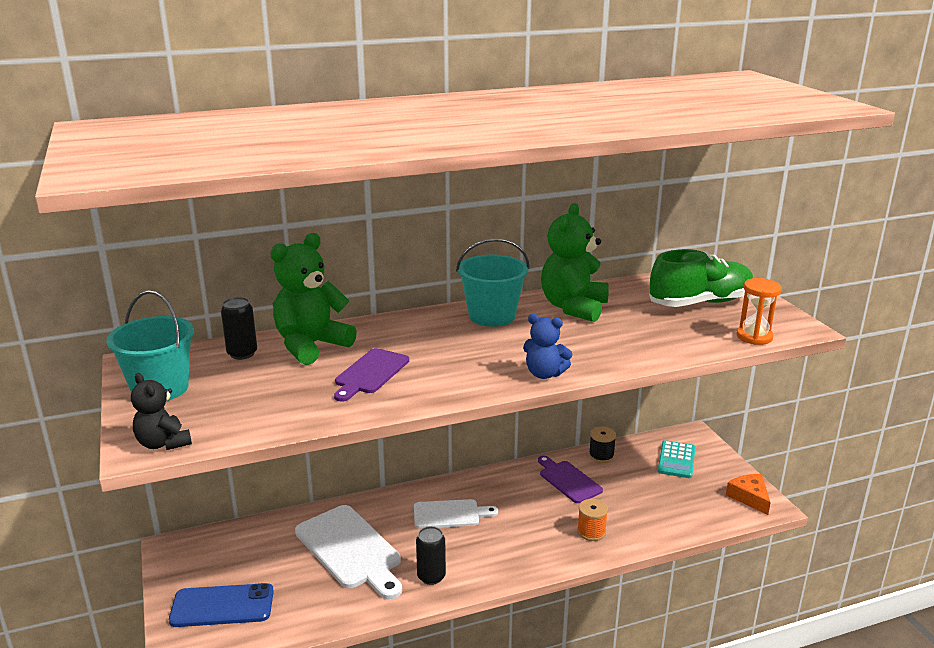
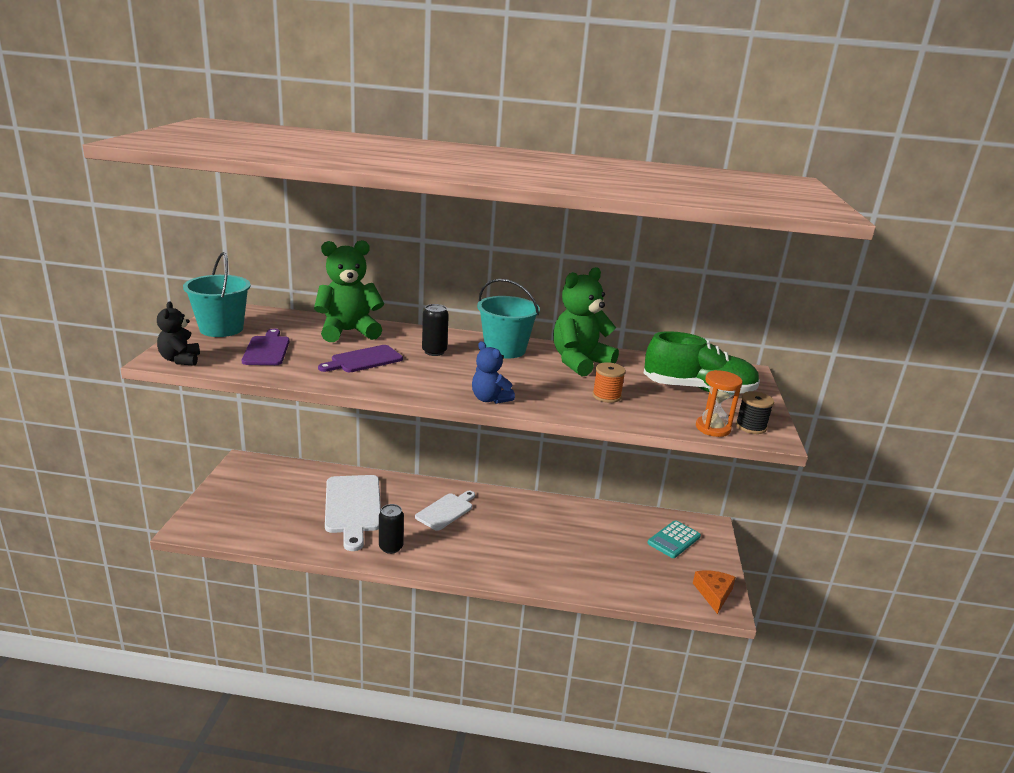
camera: 25 degrees right, 0 degrees up
blue phone [169,583,274,627] -> none
black can [221,297,257,360] -> black can moved to [422,304,449,356]
white cutting board [414,499,498,529] -> white cutting board turned 75 degrees counterclockwise [415,491,475,531]
purple cutting board [538,456,603,503] -> purple cutting board moved to [242,329,290,365]
orange spool [577,499,608,541] -> orange spool moved to [592,362,626,403]
black spool [589,426,616,463] -> black spool moved to [736,391,774,434]

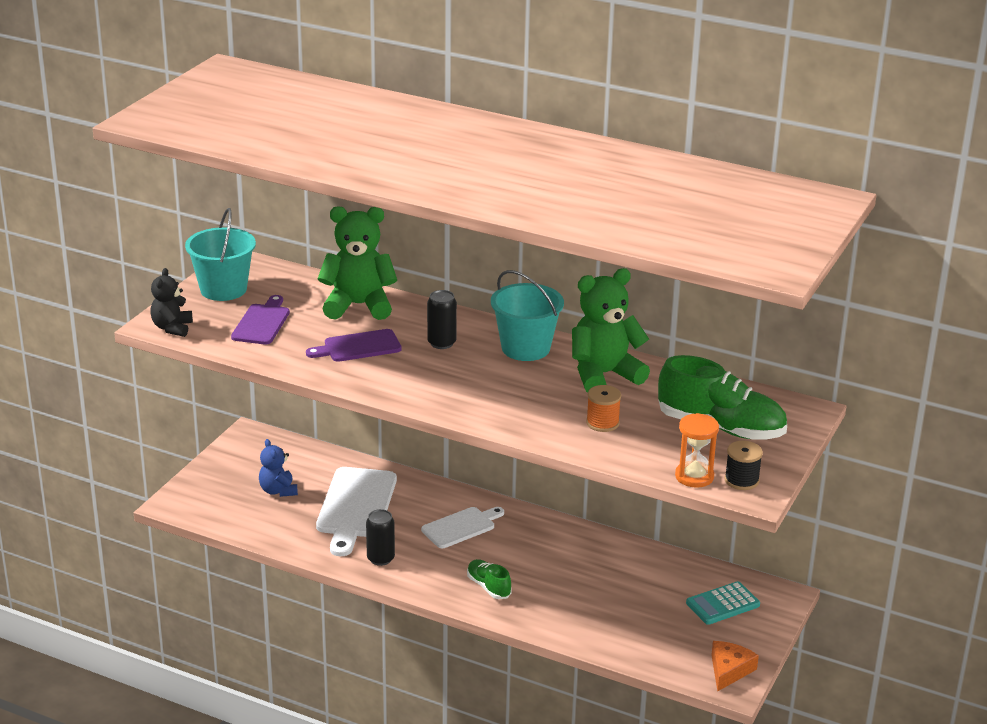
camera: 20 degrees right, 5 degrees up
blue teddy bear [472,341,515,404] -> blue teddy bear moved to [259,439,298,497]
none -> green shoe [467,559,512,599]

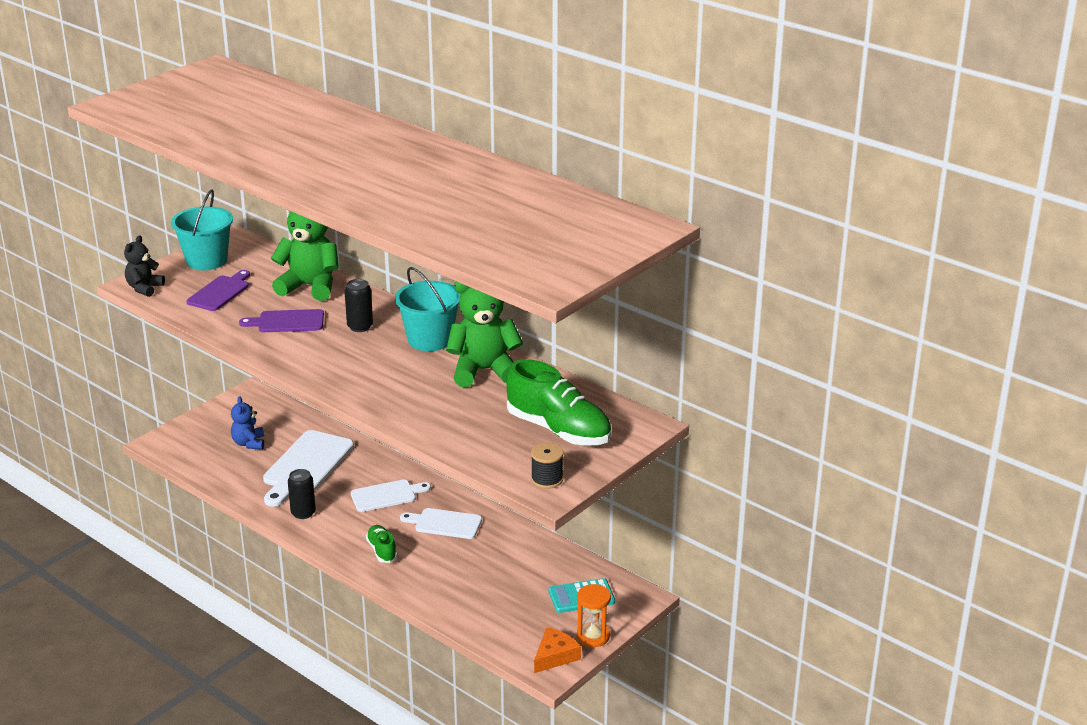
camera: 15 degrees right, 0 degrees up
orange spool [586,385,621,432] -> none
orange hourglass [675,413,719,488] -> orange hourglass moved to [577,584,611,647]
none -> white cutting board [400,508,482,539]

